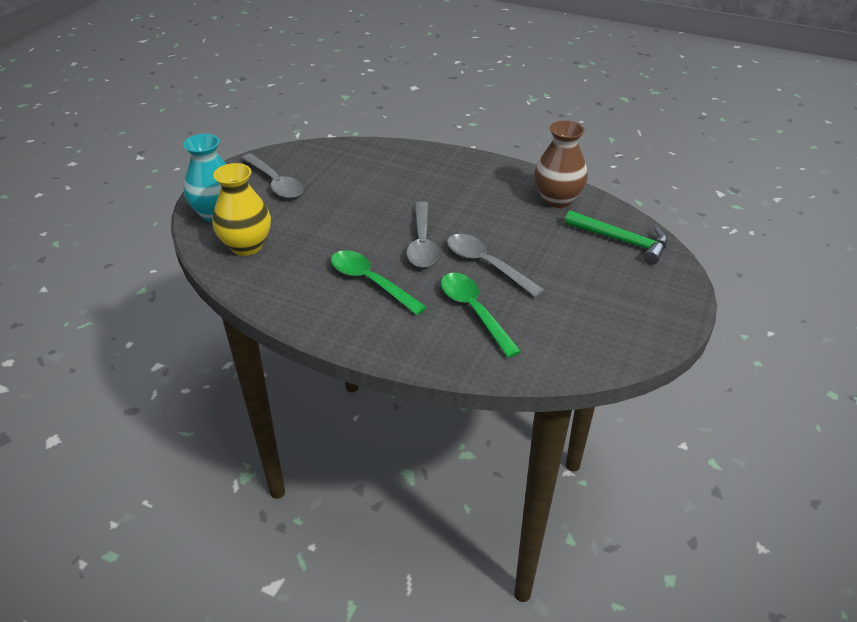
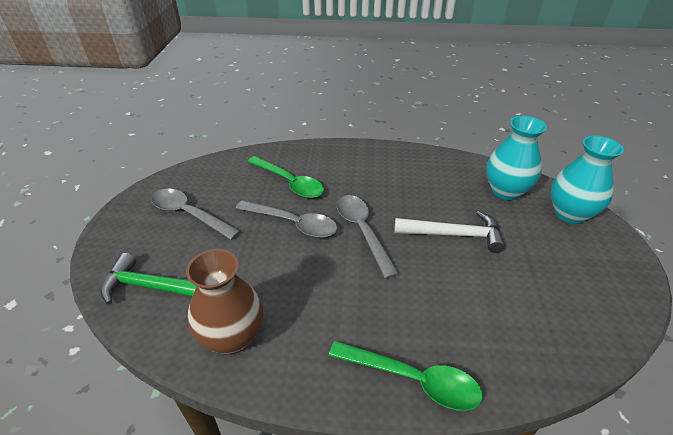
camera: 160 degrees right, 0 degrees up
yellow vase [212,163,271,256] -> turquoise vase [486,116,547,200]
grey spoon [242,153,303,198] -> grey spoon moved to [151,188,241,240]
green spoon [331,250,427,315] -> green spoon moved to [329,341,483,411]
none -> white hammer [394,211,505,253]

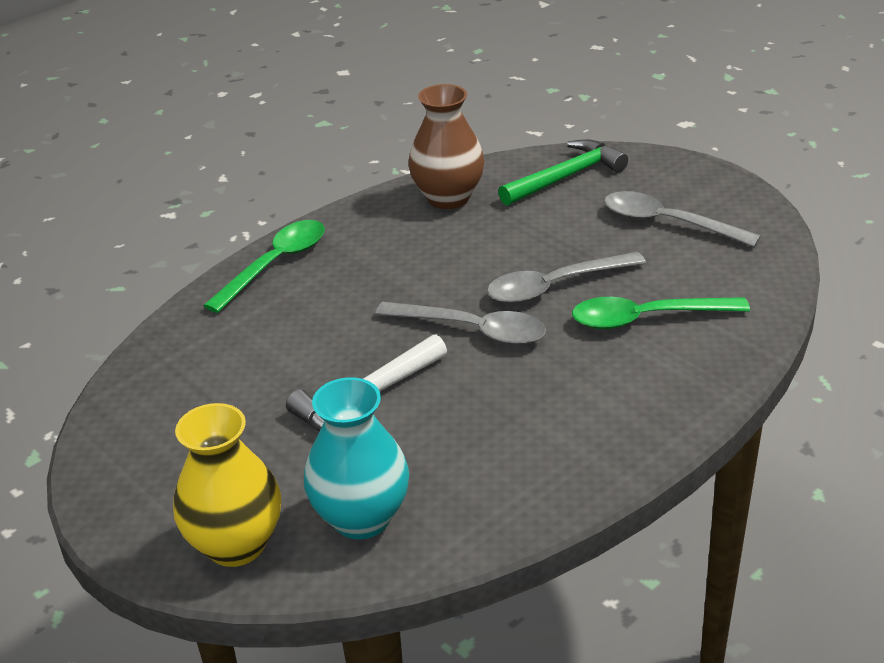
camera: 135 degrees right, 5 degrees down
grey spoon [151,188,241,240] -> grey spoon turned 135 degrees counterclockwise [604,191,761,247]
green spoon [329,341,483,411] -> green spoon turned 150 degrees clockwise [203,220,325,313]
turquoise vase [551,135,624,224] -> yellow vase [173,403,281,567]

